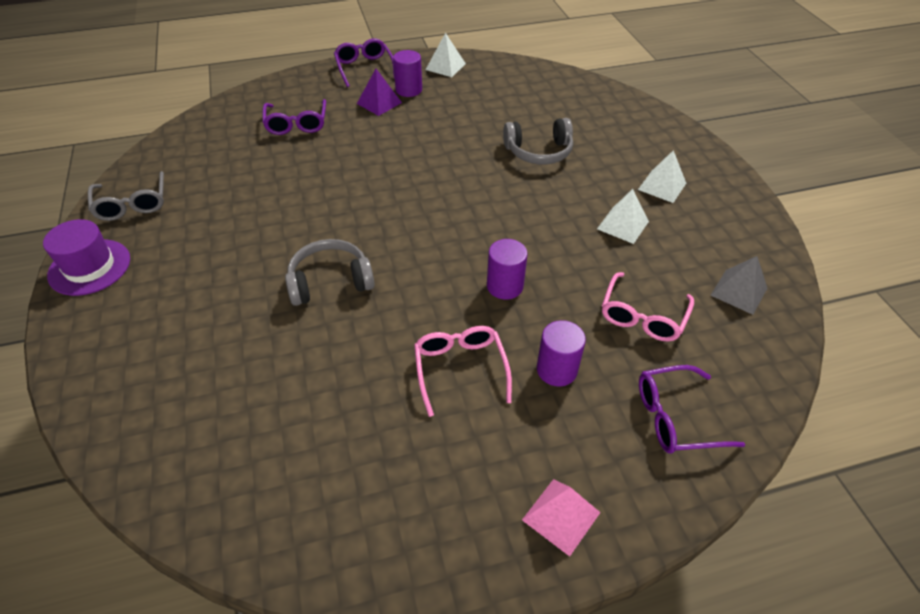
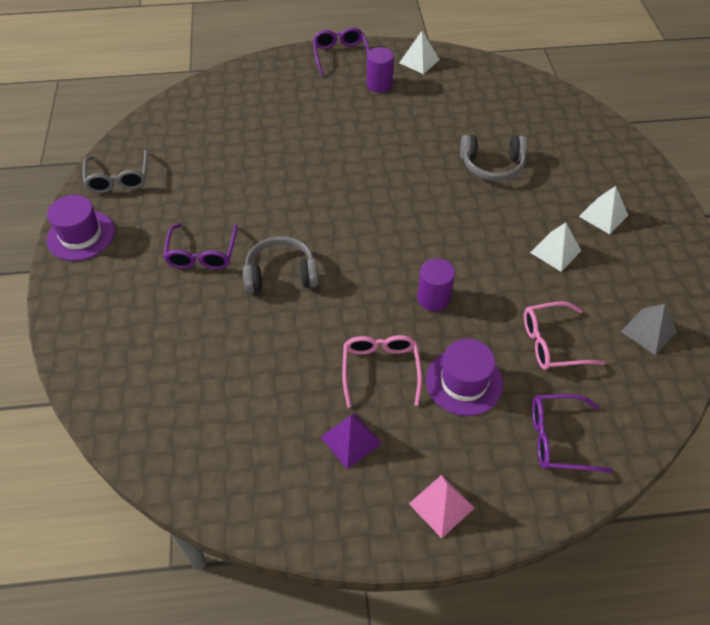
camera: 10 degrees right, 5 degrees up
purple glasses [262,99,326,135] -> purple glasses moved to [163,223,238,270]
purple pyramid [357,69,402,116] -> purple pyramid moved to [321,413,382,469]
purple cylinder [537,320,586,387] -> purple hat [426,339,503,416]
pink glasses [602,272,694,342] -> pink glasses turned 45 degrees clockwise [524,301,605,370]

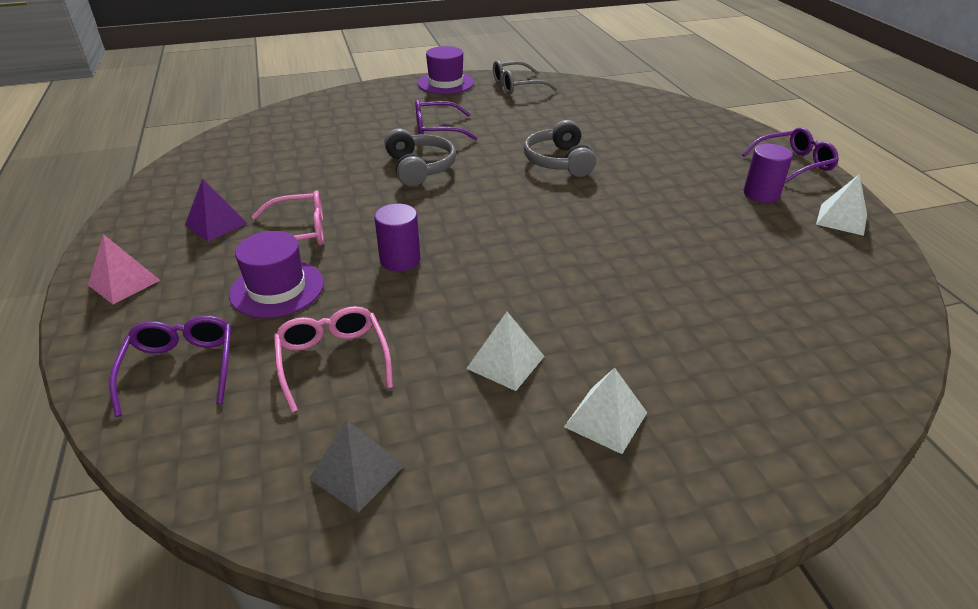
camera: 80 degrees right, 15 degrees down
grey headphones [460,135,527,181] -> grey headphones moved to [524,120,596,177]

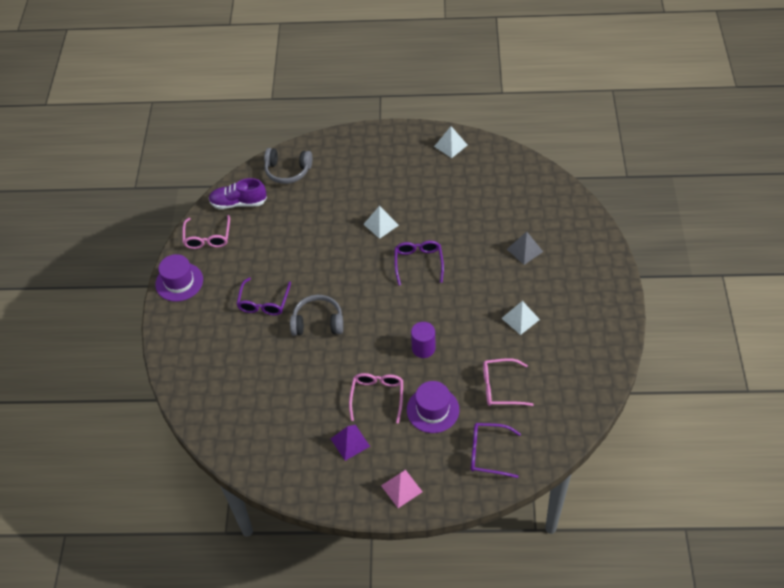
camera: 70 degrees left, 15 degrees up
grey pyramid [309,420,405,513] -> grey pyramid moved to [507,232,543,265]
grey glasses [493,60,557,94] -> pink glasses [182,215,230,249]
grey headphones [524,120,596,177] -> grey headphones moved to [264,148,312,184]
white pyramid [564,368,647,454] -> white pyramid moved to [363,206,399,239]
purple glasses [742,127,839,184] -> purple glasses moved to [394,241,444,286]
purple cylinder [743,144,793,203] -> none
none -> purple shoe [209,178,267,209]

